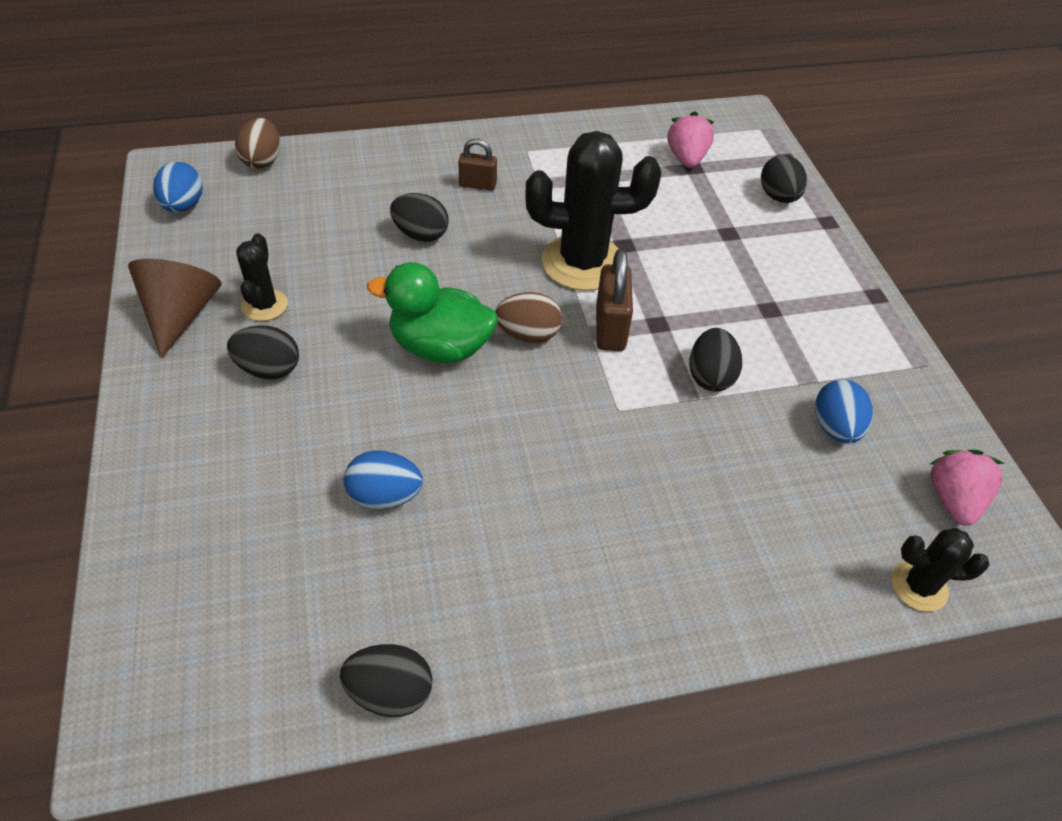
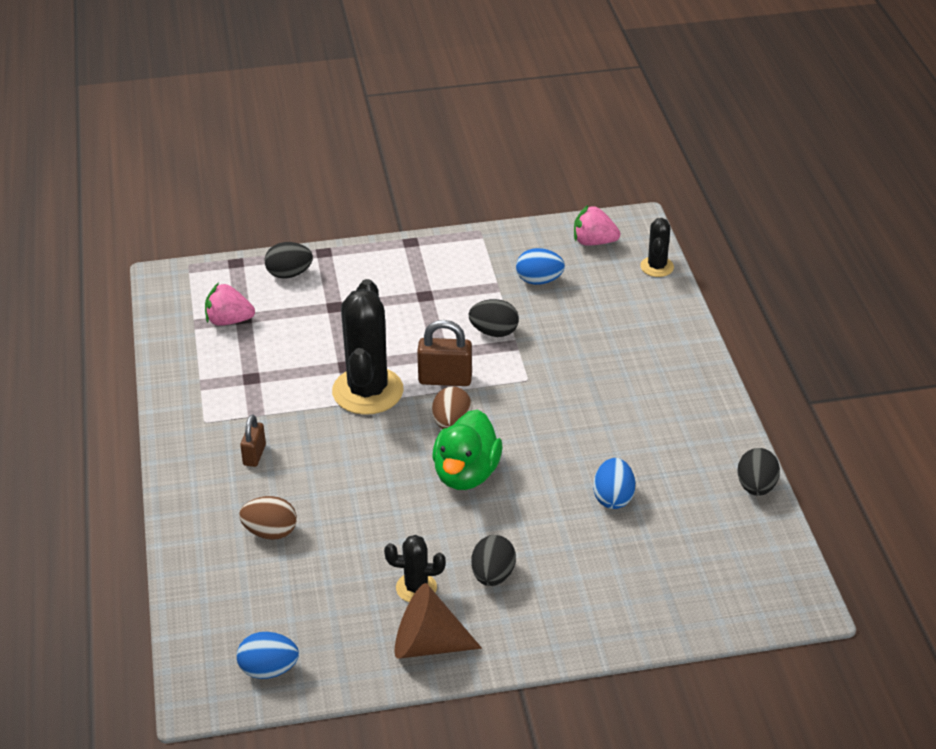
camera: 85 degrees left, 10 degrees down
brown egg [235,118,280,169] -> brown egg moved to [239,496,297,540]
black egg [390,193,448,242] -> none

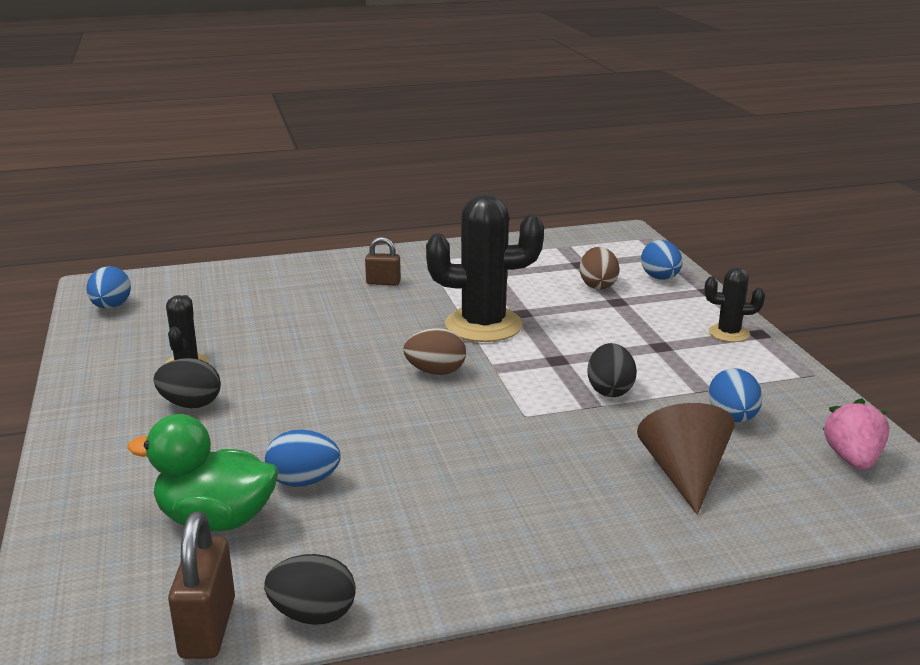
camera: 85 degrees right, 15 degrees down
pink strawberry [205,283,255,326] -> none
brown egg [239,496,297,540] -> brown egg moved to [580,247,620,290]
black egg [265,242,313,279] -> blue egg [641,240,683,280]
brown cone [395,583,482,659] -> brown cone moved to [637,403,735,515]
brown padlock [417,320,472,386] -> brown padlock moved to [168,511,235,659]
green duck [432,410,502,490] -> green duck moved to [127,414,278,531]
black cactus [640,218,674,277] -> black cactus moved to [704,267,765,342]

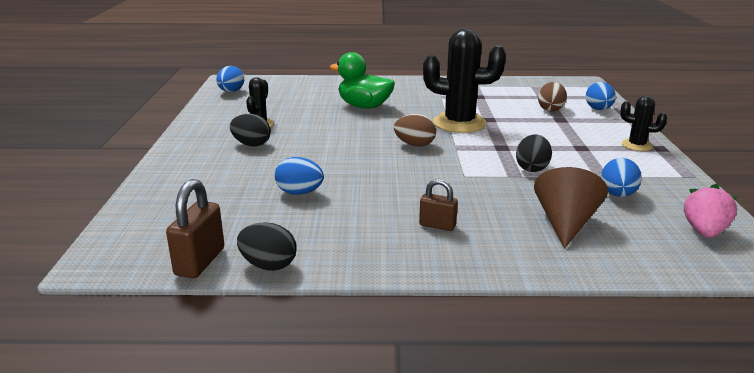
camera: 15 degrees right, 0 degrees up
green duck [127,414,278,531] -> green duck moved to [330,52,395,109]
brown padlock [365,237,401,285] -> brown padlock moved to [419,179,458,231]

